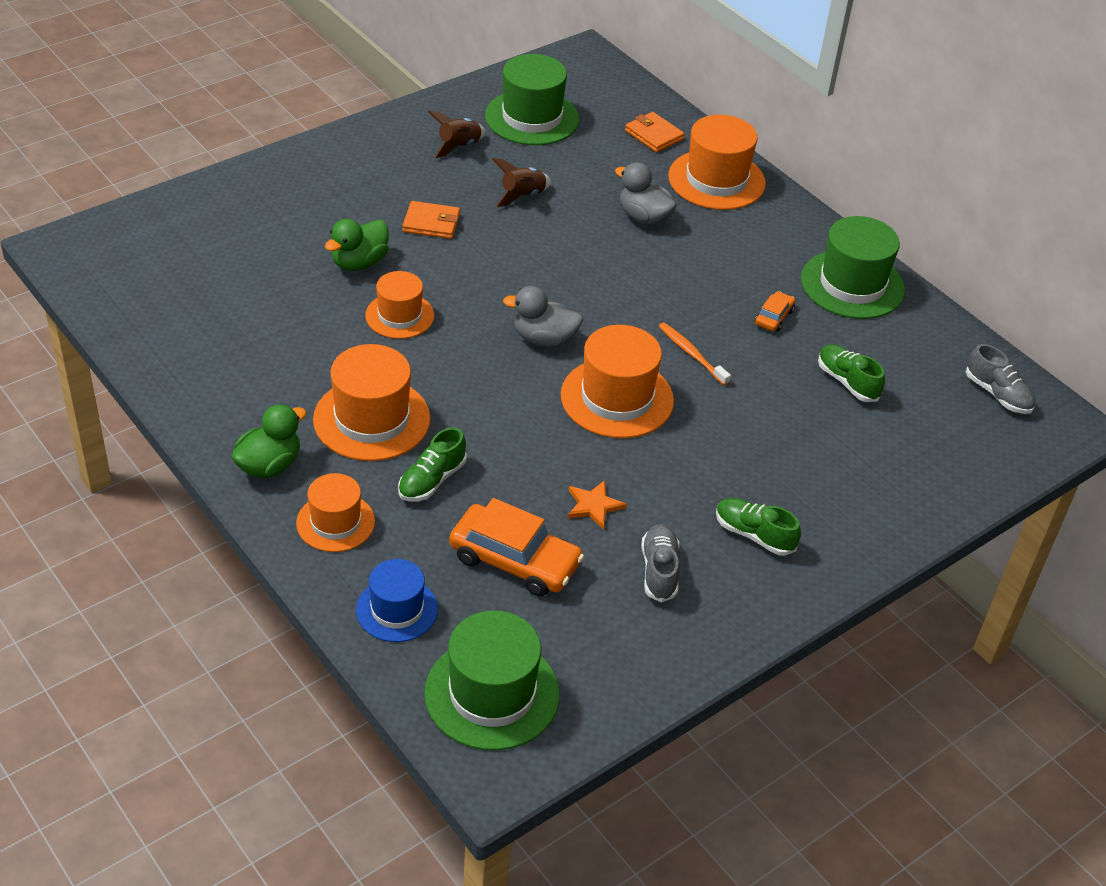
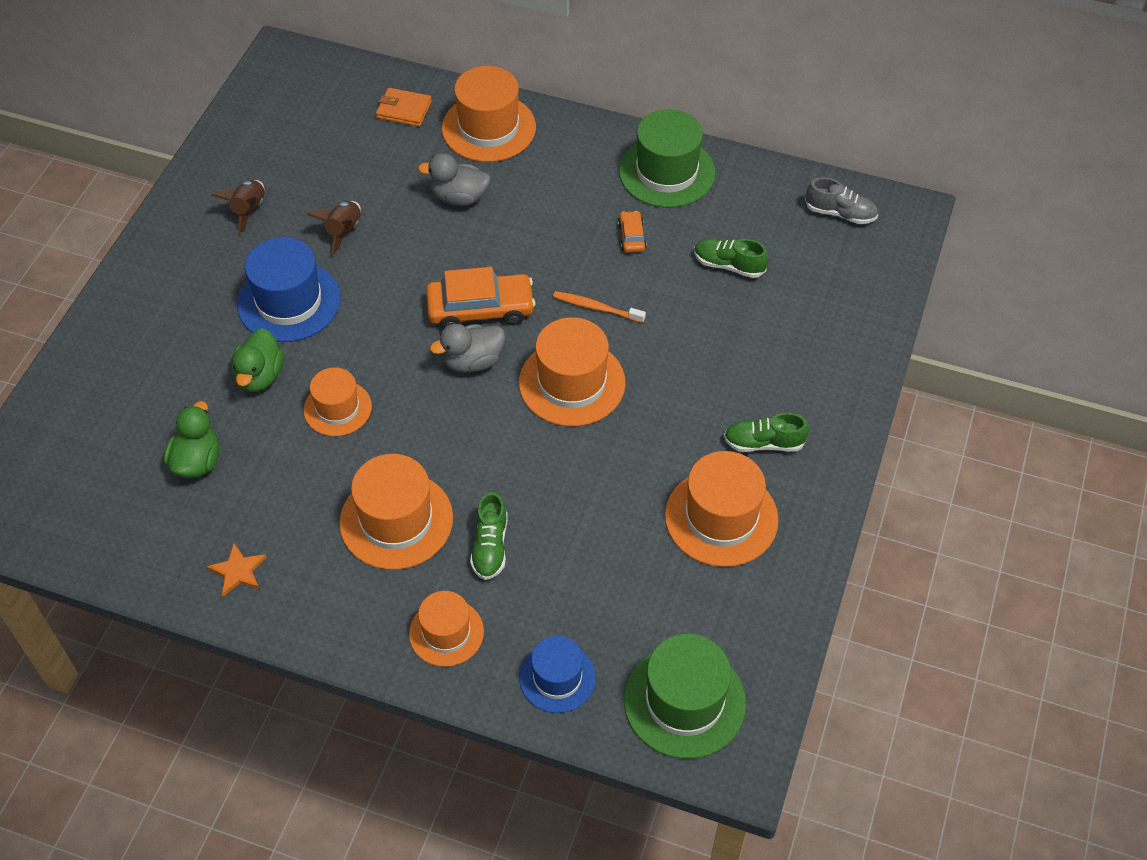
camera: 30 degrees left, 10 degrees up
green duck [232,404,307,478] -> green duck moved to [164,401,219,478]
orange wallet [402,201,460,239] -> blue hat [237,237,341,342]
orange car [449,498,584,596] -> orange car moved to [426,267,536,329]
green hat [485,54,579,145] -> none
orange star [567,480,627,530] -> orange star moved to [207,543,266,596]
grey shoe [641,524,680,602] -> orange hat [665,451,779,567]

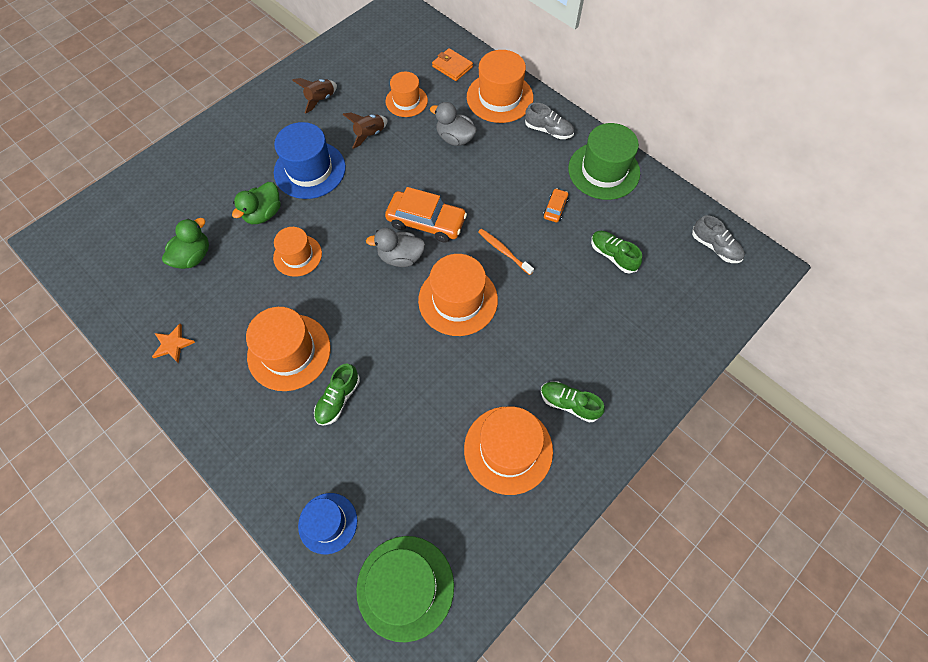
camera: 25 degrees right, 10 degrees up
orange hat [409,591,484,667] -> orange hat moved to [386,72,428,117]
none -> grey shoe [525,103,574,139]

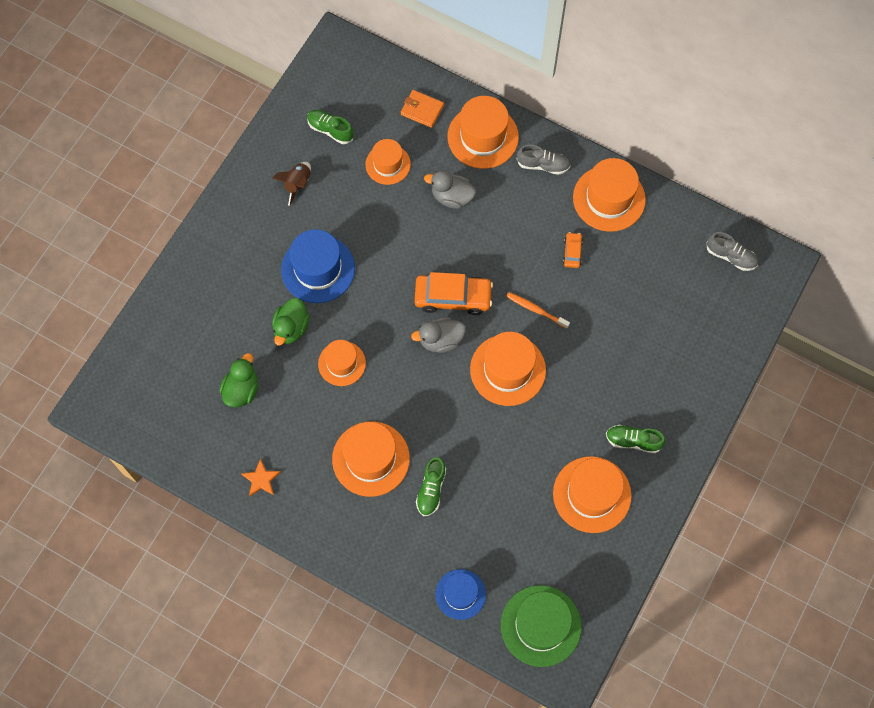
camera: 15 degrees left, 5 degrees up
brown rocket [342,113,387,149] -> none
green hat [568,123,640,200] -> orange hat [573,158,646,232]
green shoe [591,231,642,274] -> green shoe moved to [307,110,354,144]

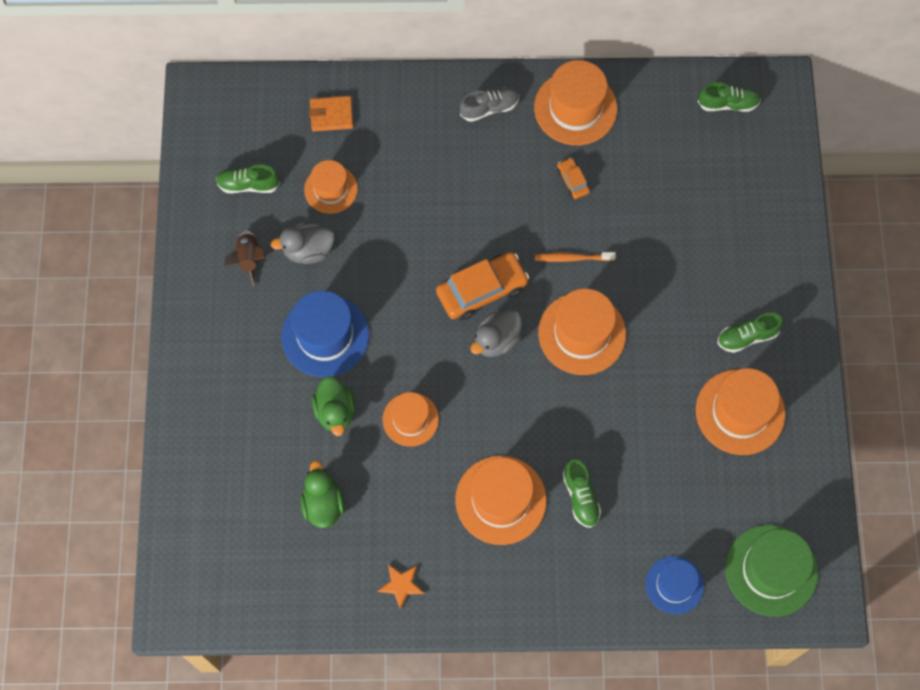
camera: 30 degrees left, 0 degrees up
grey duck [424,170,476,209] -> grey duck moved to [271,223,335,264]
orange hat [447,96,519,169] -> none
grey shoe [707,232,758,271] -> green shoe [698,82,761,112]

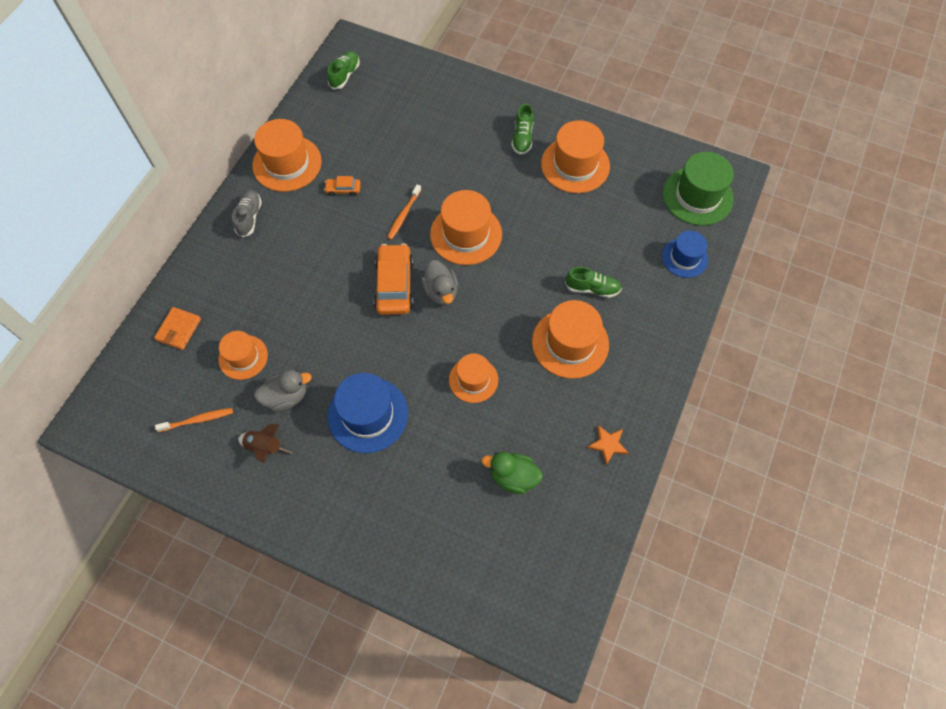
camera: 65 degrees left, 5 degrees down
green shoe [216,164,280,194] -> orange toothbrush [155,408,233,432]
grey duck [271,223,335,264] -> grey duck turned 120 degrees counterclockwise [254,369,312,412]
green duck [312,376,355,436] -> none

